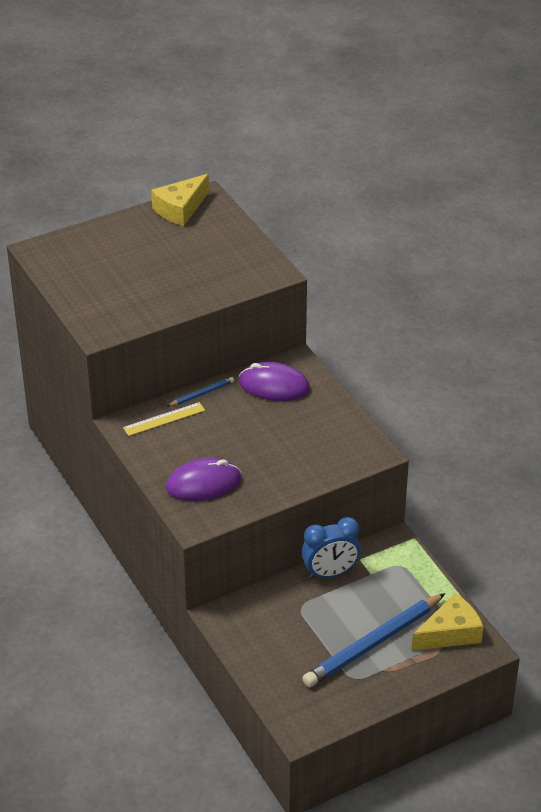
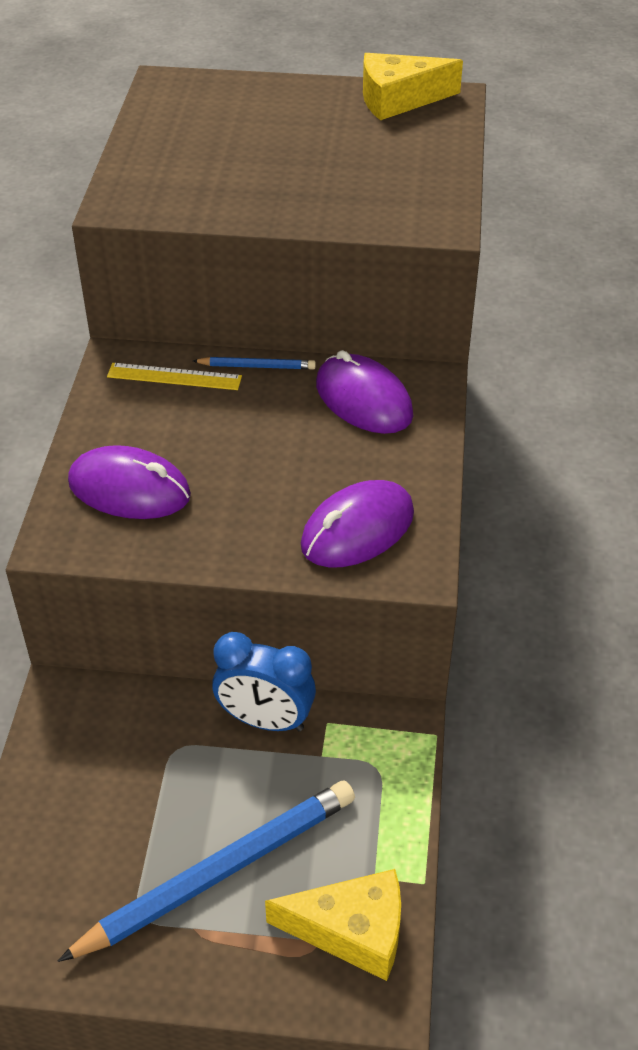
camera: 35 degrees right, 5 degrees up
blue pencil [302,593,446,687] -> blue pencil turned 150 degrees clockwise [58,781,355,962]
none -> purple mouse [301,480,414,568]

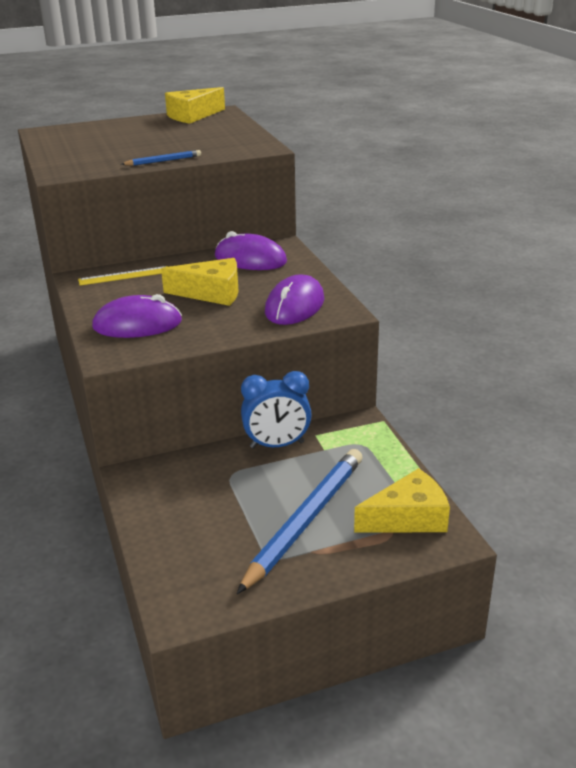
camera: 25 degrees left, 15 degrees down
blue pencil [193,357,316,370] -> blue pencil moved to [122,150,201,166]
none -> yellow cheese [161,258,238,306]

